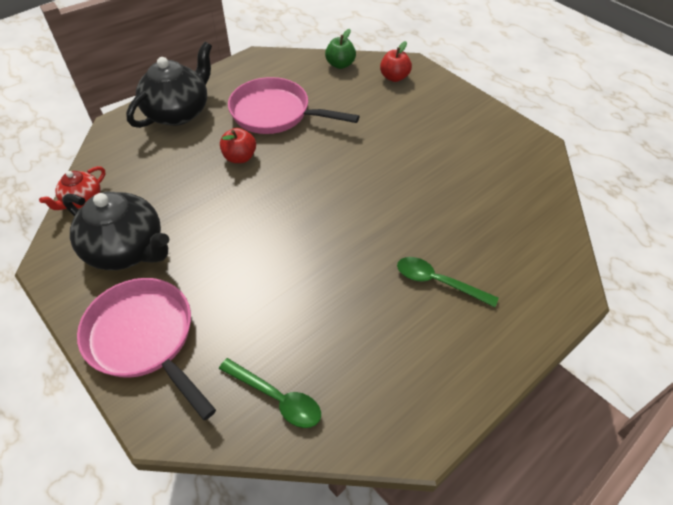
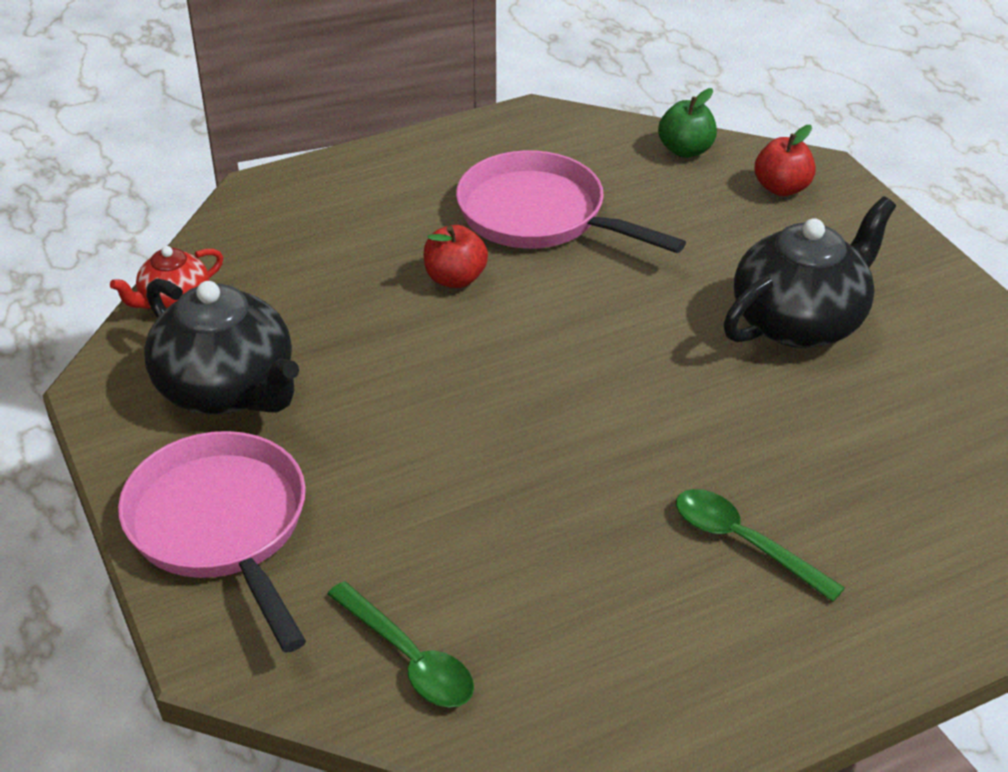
camera: 15 degrees right, 10 degrees down
black teapot [126,42,212,128] -> black teapot moved to [723,196,896,348]

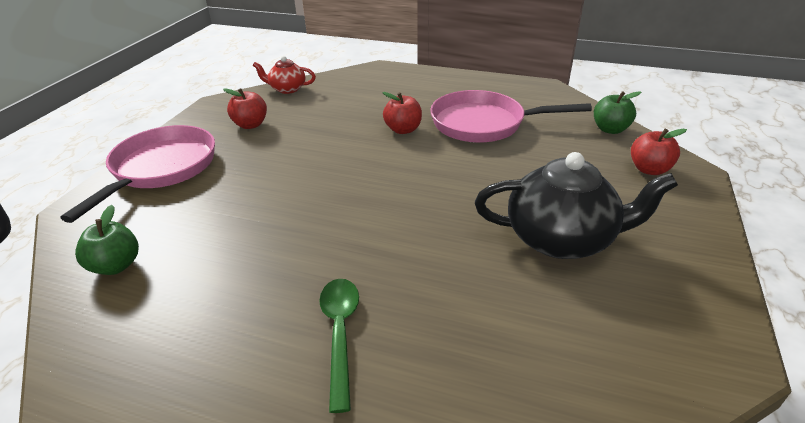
camera: 45 degrees right, 5 degrees down
black teapot [144,278,299,415] -> red apple [223,88,267,129]
green spoon [327,581,474,707] -> green apple [75,205,139,275]
pink pan [456,150,686,253] -> pink pan turned 75 degrees counterclockwise [430,90,592,143]

